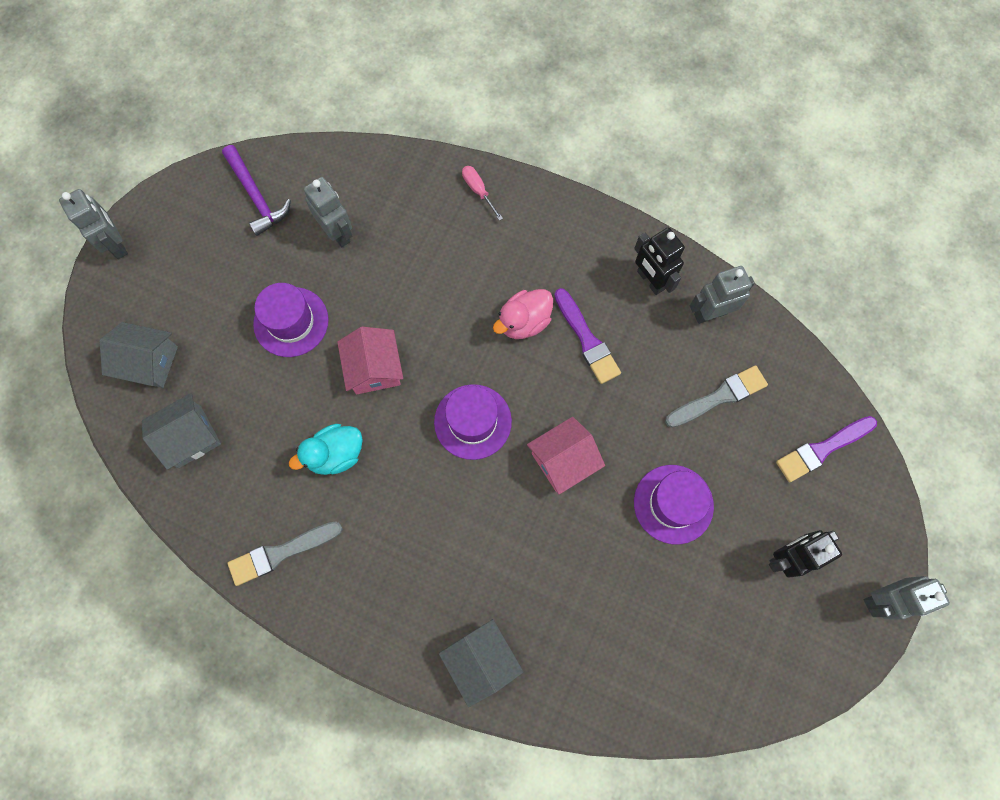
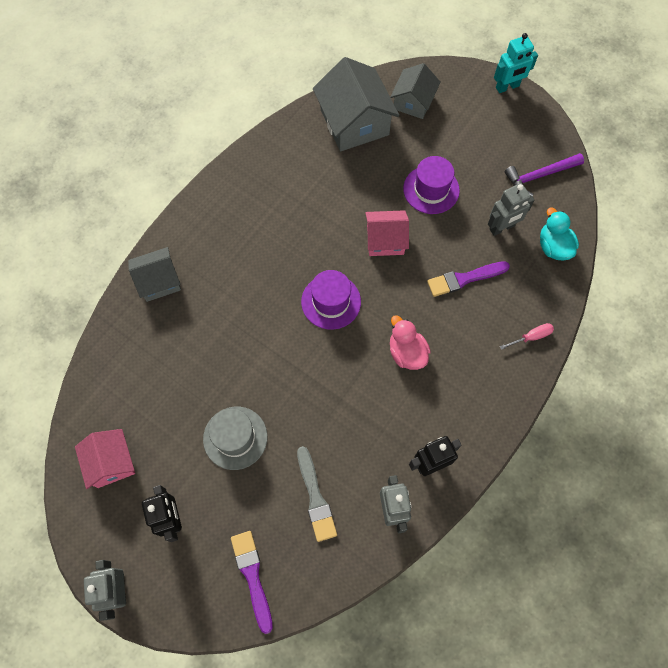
camera: 100 degrees right, 5 degrees down
grey robot [59,189,128,259] -> turquoise robot [494,33,538,93]
grey house [142,393,221,470] -> grey house [313,57,399,151], size x1.65
grey brush [228,521,343,586] -> none
turquoise duck [289,424,363,475] -> turquoise duck moved to [540,208,579,261]
pink house [527,417,605,495] -> pink house moved to [75,429,135,489]
purple brush [554,288,621,384] -> purple brush moved to [427,261,510,297]
purple hat [634,465,714,544] -> grey hat [203,407,268,470]

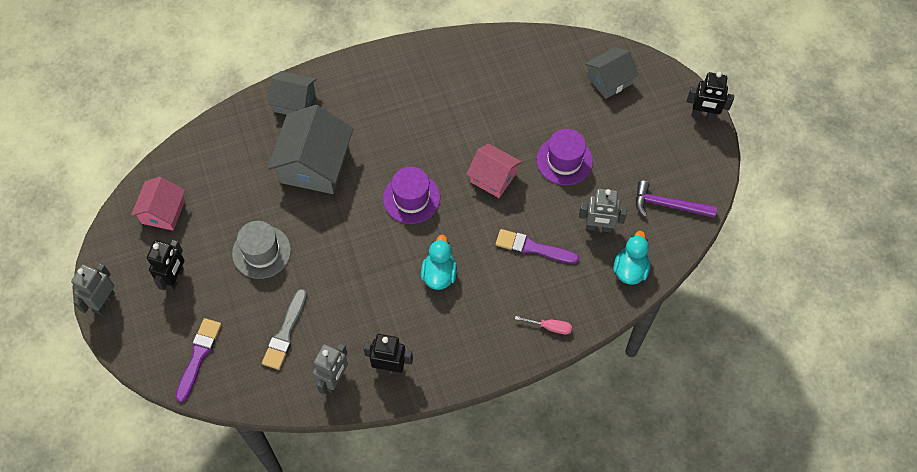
camera: 35 degrees right, 5 degrees down
grey house [313,57,399,151] -> grey house moved to [268,105,353,194]
pink duck [390,315,431,370] -> turquoise duck [421,235,457,290]
turquoise robot [494,33,538,93] -> black robot [687,72,734,120]

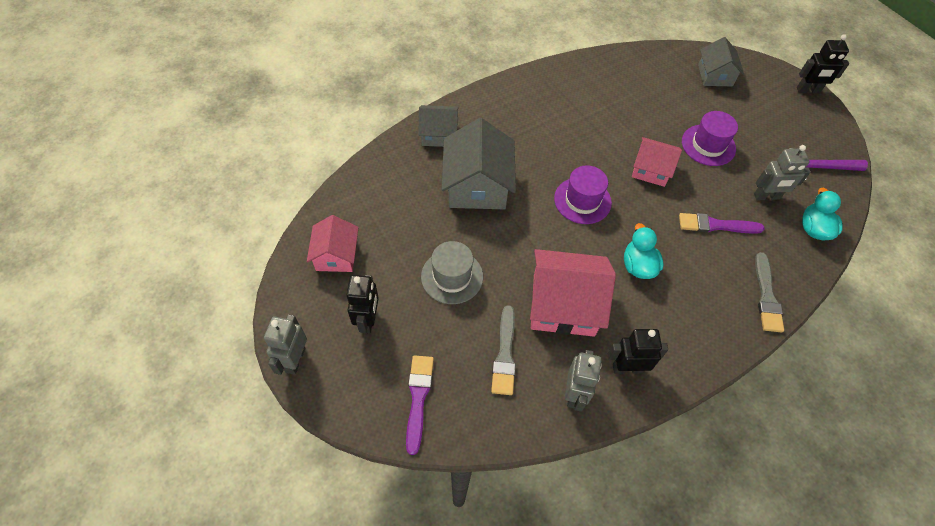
camera: 15 degrees left, 5 degrees down
pink screwdriver [515,316,572,334] -> grey brush [755,252,784,332]
grey house [585,47,639,99] -> grey house turned 45 degrees counterclockwise [698,37,744,86]
none -> pink house [530,249,616,337]

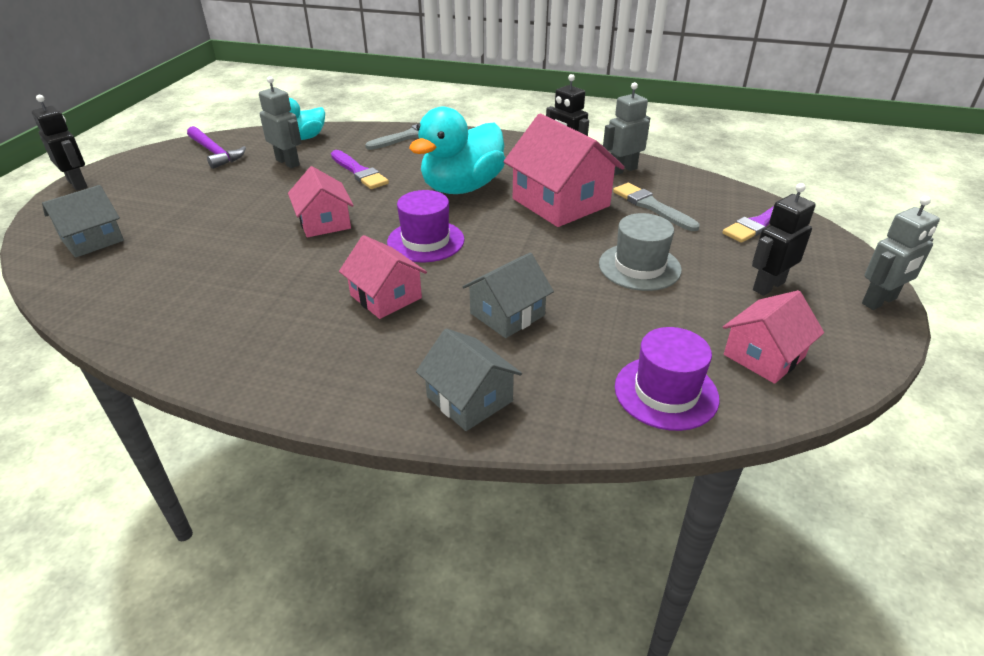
camera: 130 degrees left, 20 degrees down
grey house [442,118,516,209] -> grey house [463,253,554,338], size x0.61
grey brush [491,305,516,395] -> grey brush turned 90 degrees counterclockwise [613,183,700,231]
turquoise duck [624,223,663,279] -> turquoise duck [409,107,505,194], size x1.79
purple hat [682,111,738,166] -> purple hat moved to [615,327,720,431]
none -> pink house [339,235,427,319]

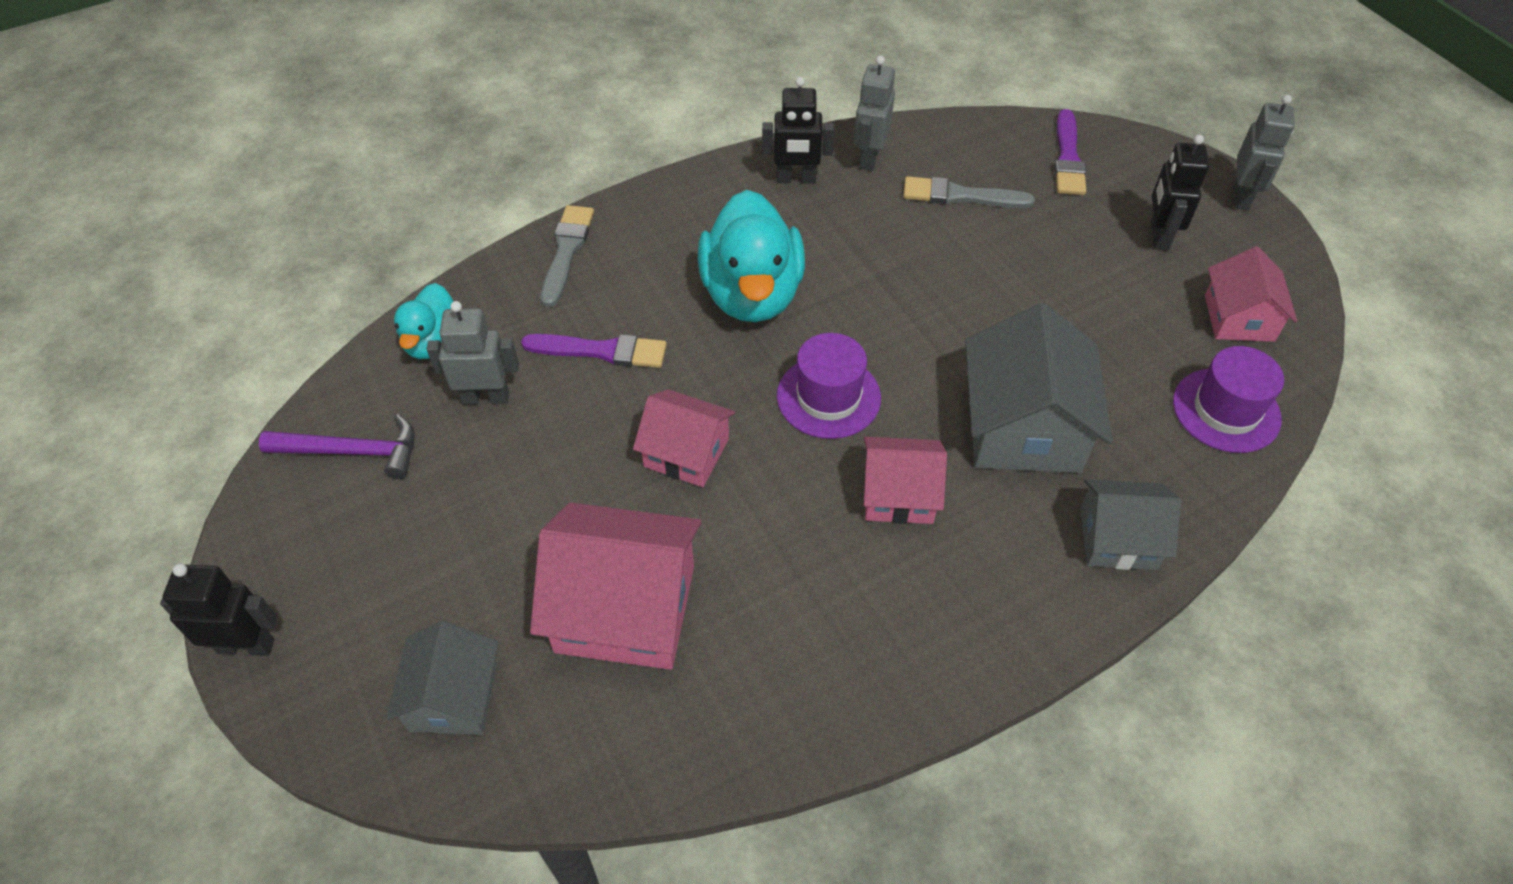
camera: 45 degrees left, 15 degrees up
grey house [463,253,554,338] -> grey house [965,303,1113,473], size x1.65
pink house [504,114,625,227] -> pink house moved to [530,502,701,670]
grey hat [599,213,682,291] -> none

